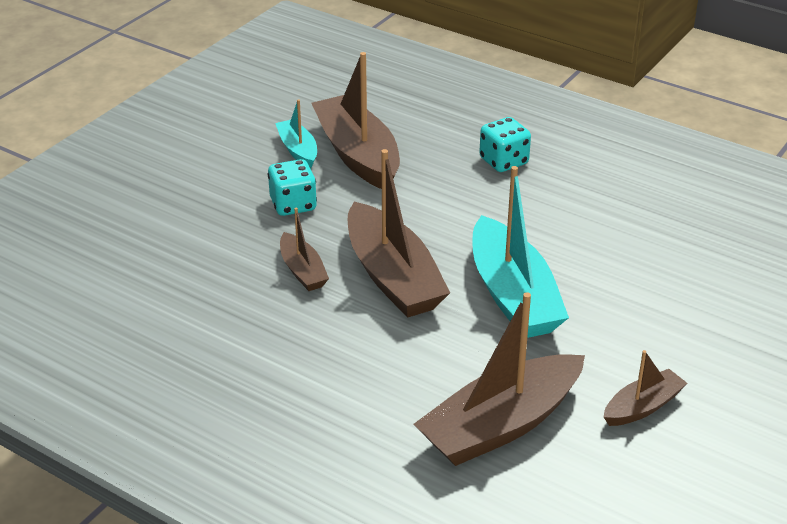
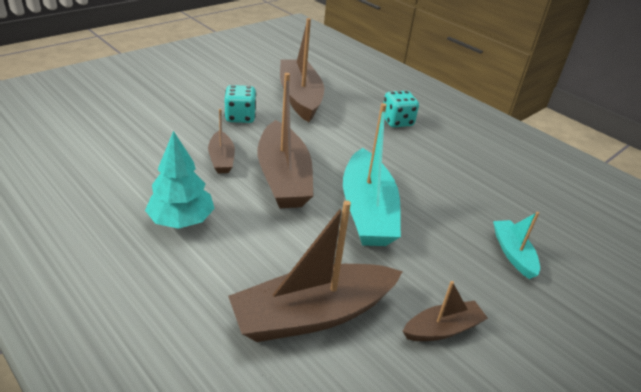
camera: 10 degrees right, 0 degrees up
turquoise boat [275,99,317,168] -> turquoise boat moved to [493,212,540,279]
none -> turquoise tree [145,131,215,229]

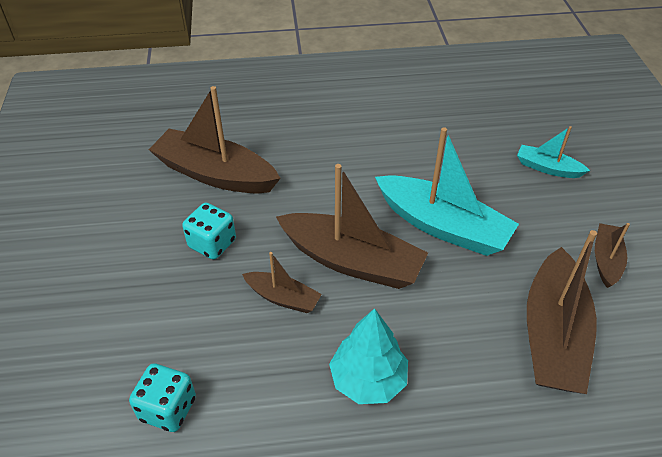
camera: 50 degrees left, 10 degrees up
turquoise dice [383,91,419,127] -> turquoise dice moved to [129,364,196,432]

